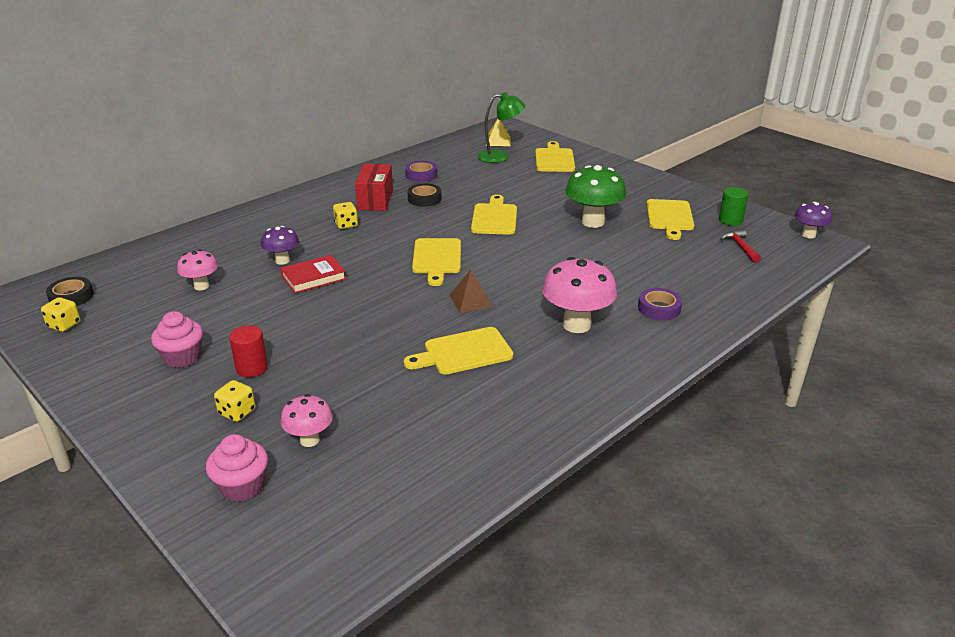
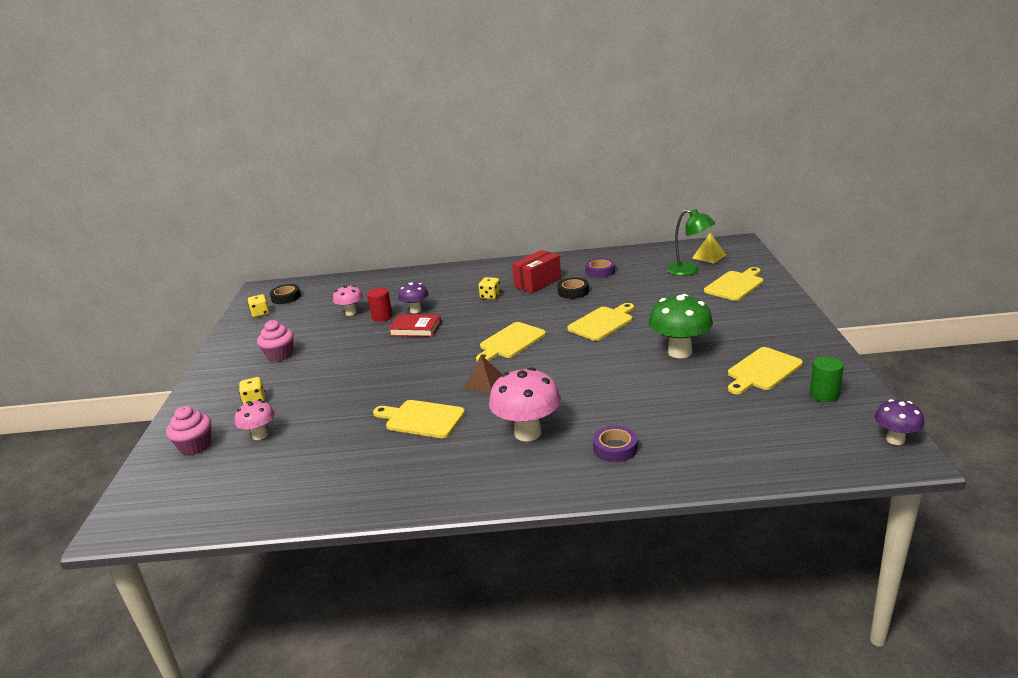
camera: 45 degrees right, 5 degrees down
red cylinder [229,325,268,378] -> red cylinder moved to [367,288,393,322]
red hammer [720,230,760,263] -> none

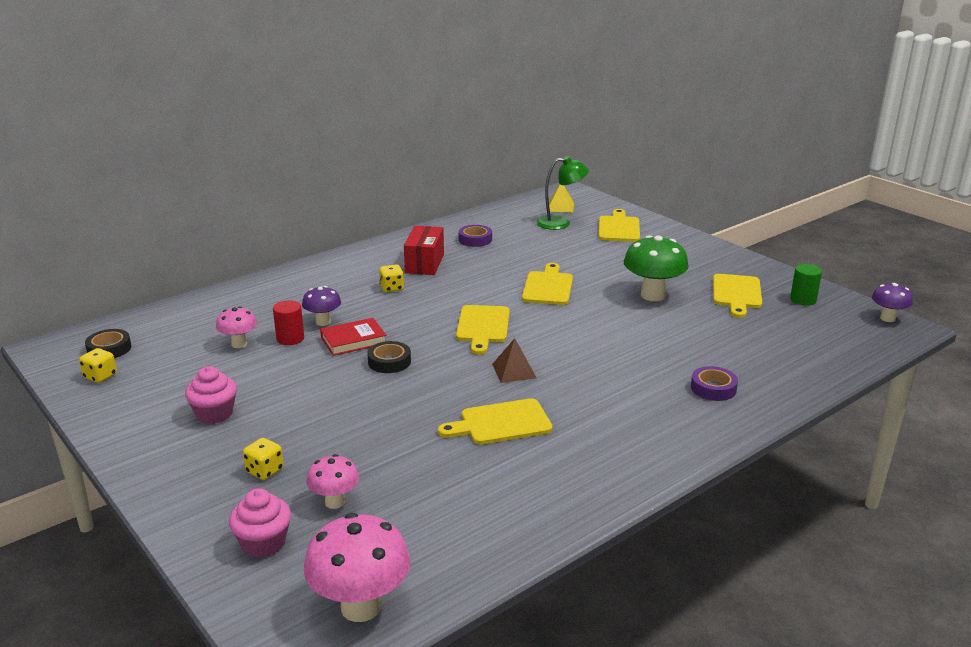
camera: 40 degrees left, 0 degrees up
pink mushroom [489,367,561,441] -> pink mushroom moved to [304,513,411,622]
black tape [557,278,589,299] -> black tape moved to [367,341,411,373]

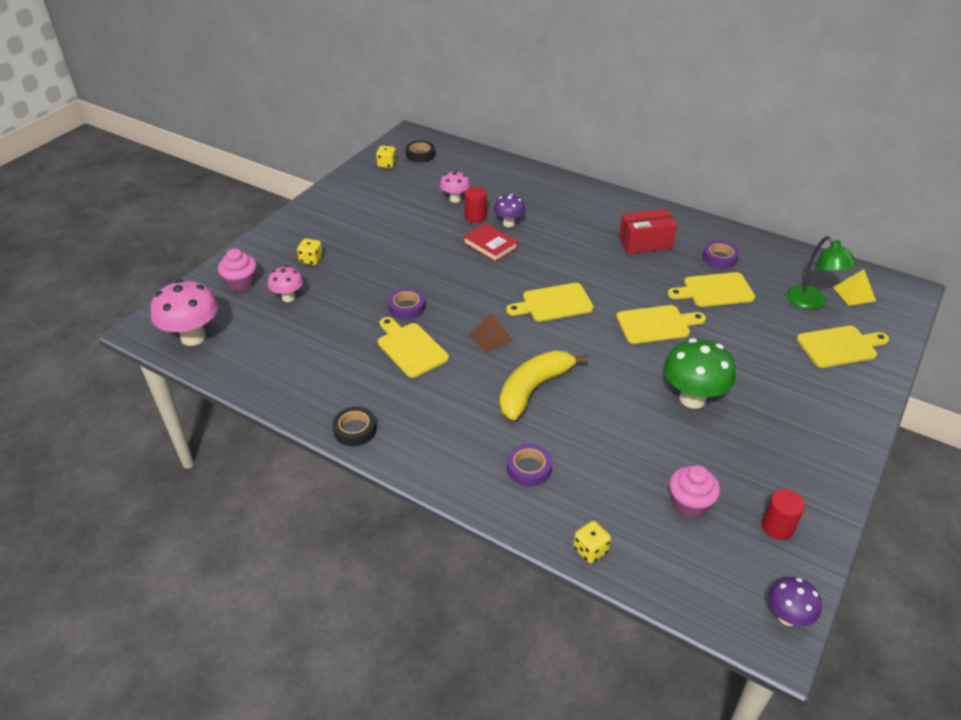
camera: 70 degrees right, 15 degrees up
pink cupcake [185,366,237,424] -> pink cupcake moved to [669,465,720,517]
black tape [367,341,411,373] -> black tape moved to [332,407,376,446]
yellow dice [379,265,404,292] -> yellow dice moved to [573,521,611,563]
yellow cutting board [713,274,762,318] -> yellow cutting board moved to [668,272,755,307]
green cylinder [790,264,822,305] -> red cylinder [762,489,805,540]
none -> purple tape [388,288,425,319]
none -> yellow banana [500,350,588,421]

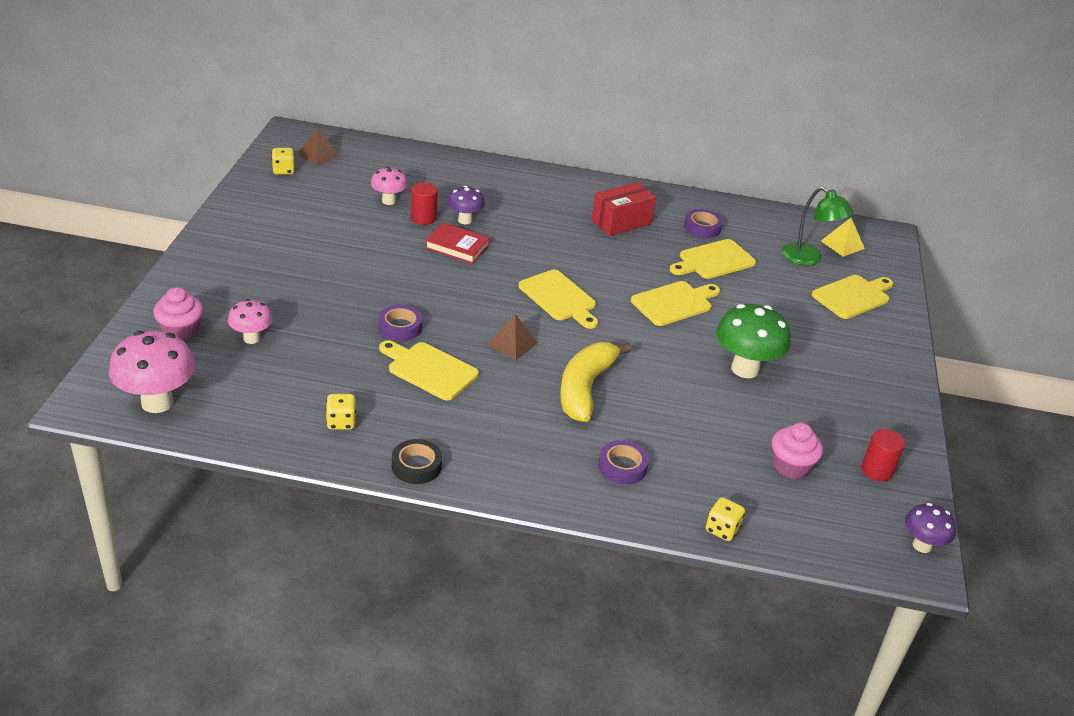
camera: 25 degrees left, 5 degrees down
yellow dice [297,238,323,265] -> yellow dice moved to [326,394,356,429]
black tape [406,141,435,163] -> brown pyramid [297,127,340,166]
yellow cutting board [506,283,594,322] -> yellow cutting board turned 90 degrees counterclockwise [519,270,598,329]

